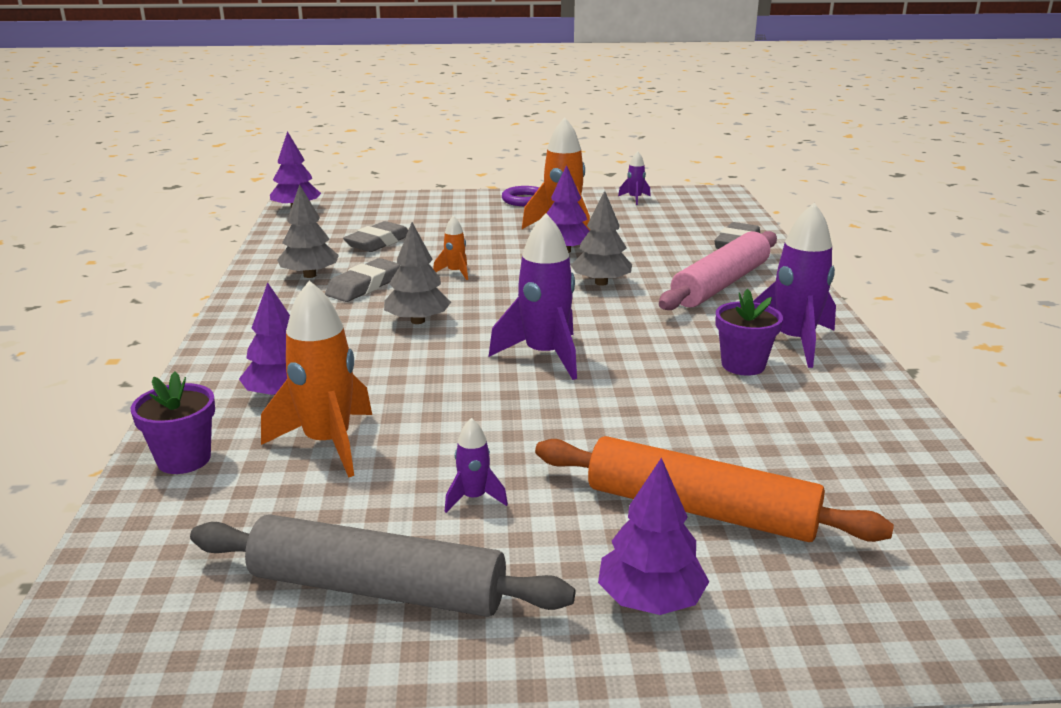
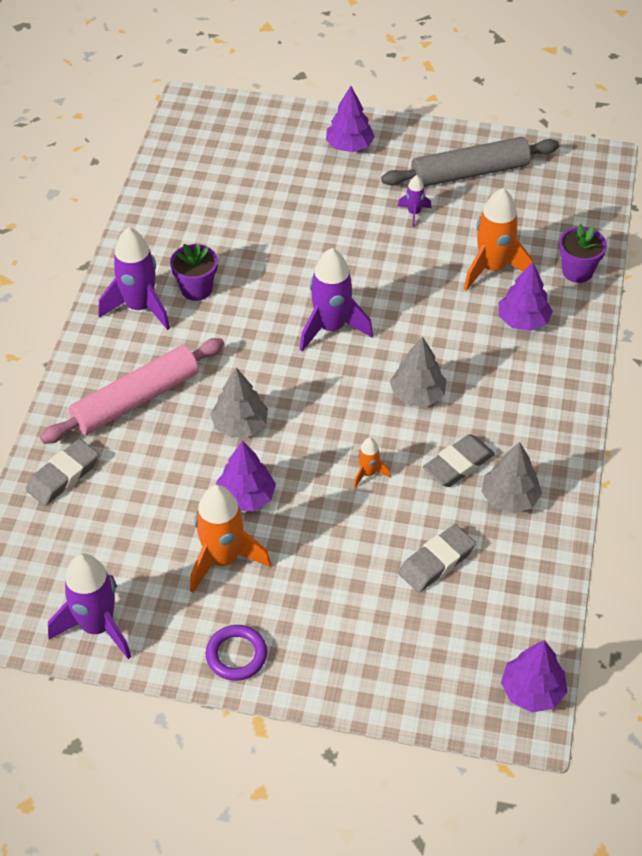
camera: 165 degrees left, 25 degrees up
grey rolling pin [190,514,575,617] -> grey rolling pin turned 45 degrees counterclockwise [381,137,559,187]
orange rolling pin [535,436,894,542] -> none
purple rocket [618,151,651,205] -> purple rocket [48,553,132,659], size x2.06

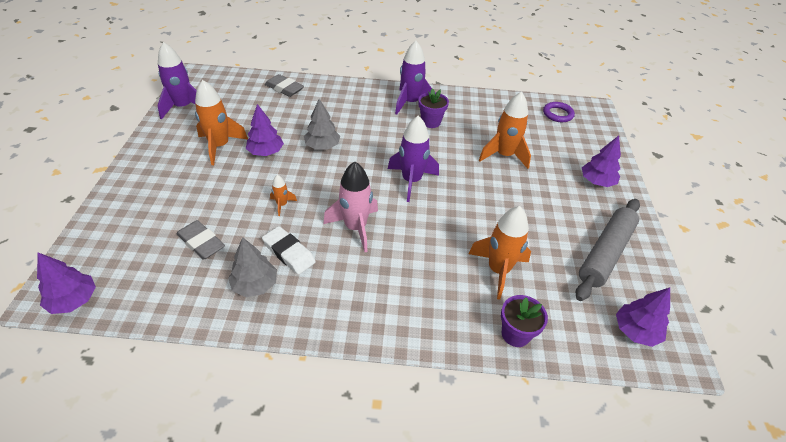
camera: 80 degrees right, 5 degrees down
pink rolling pin [40,338,224,444] -> none
purple ring [206,625,267,681] -> purple ring moved to [543,102,575,122]
grey rolling pin [381,137,559,187] -> grey rolling pin turned 60 degrees clockwise [576,199,640,301]
grey tree [390,336,447,406] -> pink rocket [323,162,378,252]
purple rocket [398,175,431,227] -> none
grey eraser [423,434,495,487] -> white eraser [262,226,316,274]
purple tree [499,262,553,331] -> purple tree moved to [616,288,670,347]
none -> orange rocket [479,92,531,169]

